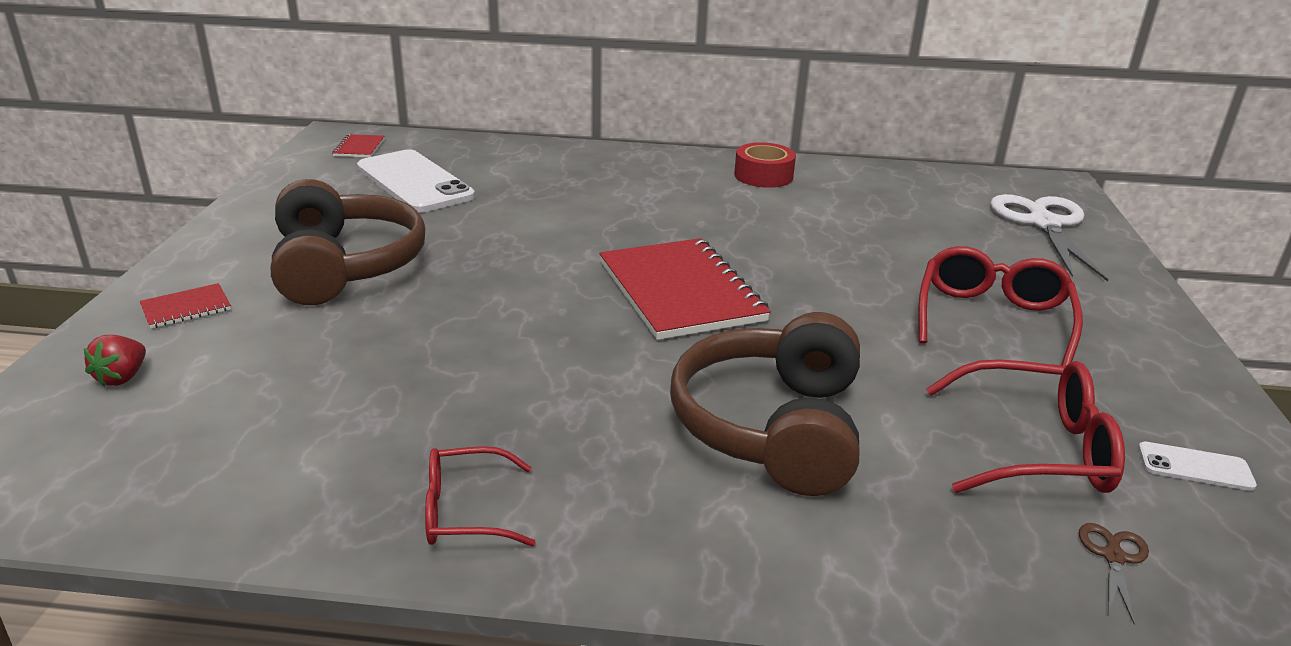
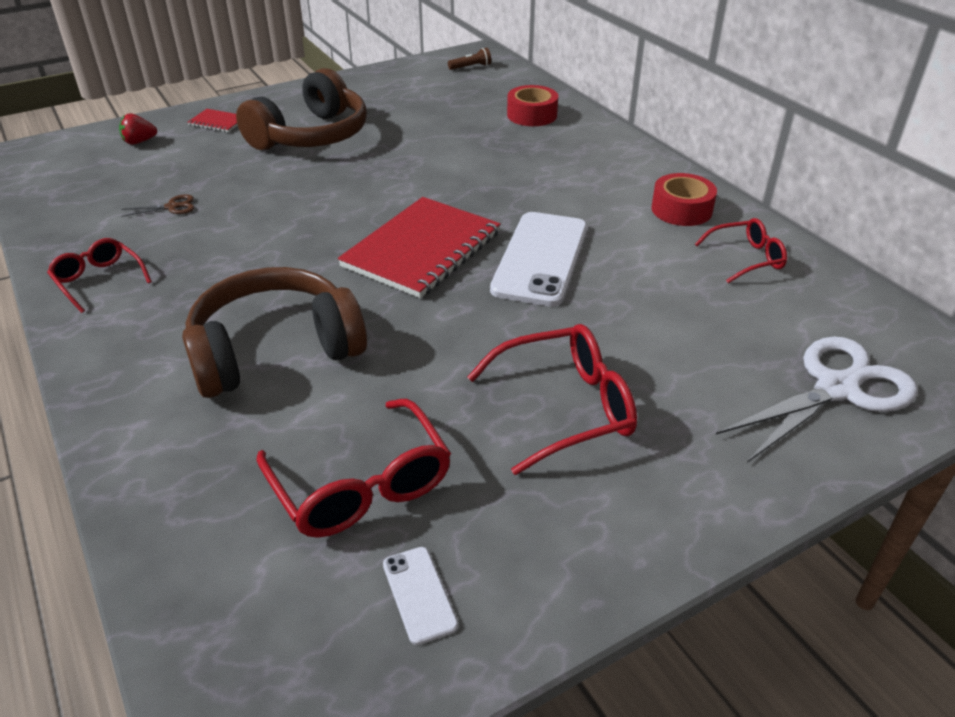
camera: 55 degrees right, 10 degrees up
red notebook [332,134,384,157] -> brown flashlight [448,48,491,70]
white phone [357,149,475,212] -> white phone moved to [490,212,587,307]
brown scissors [1079,523,1149,624] -> brown scissors moved to [121,194,194,217]
none -> red tape [507,85,558,126]
none -> red glasses [695,218,787,283]

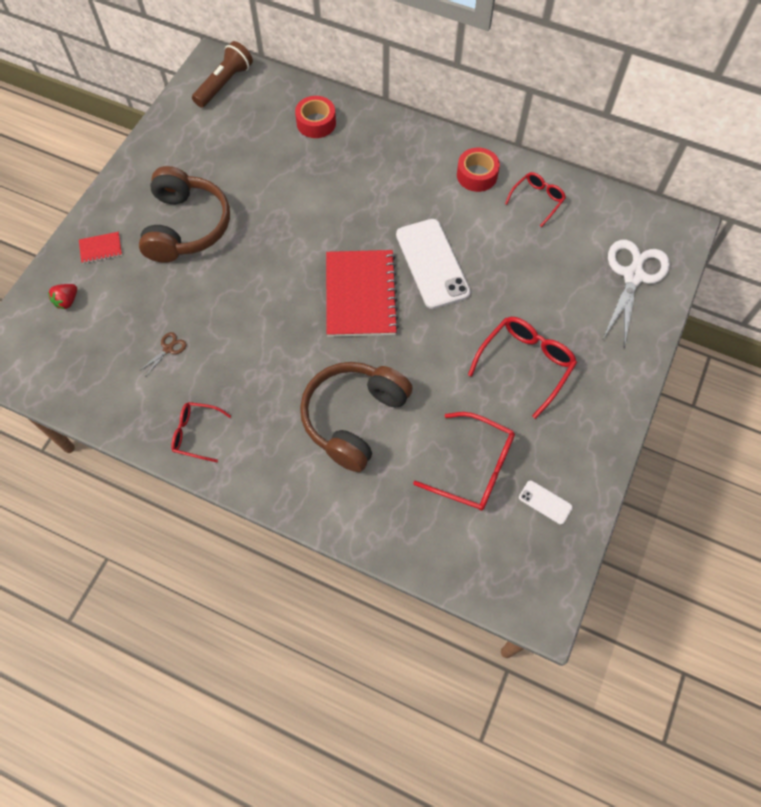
camera: 35 degrees left, 25 degrees up
brown flashlight [448,48,491,70] -> brown flashlight [192,41,253,108], size x1.98

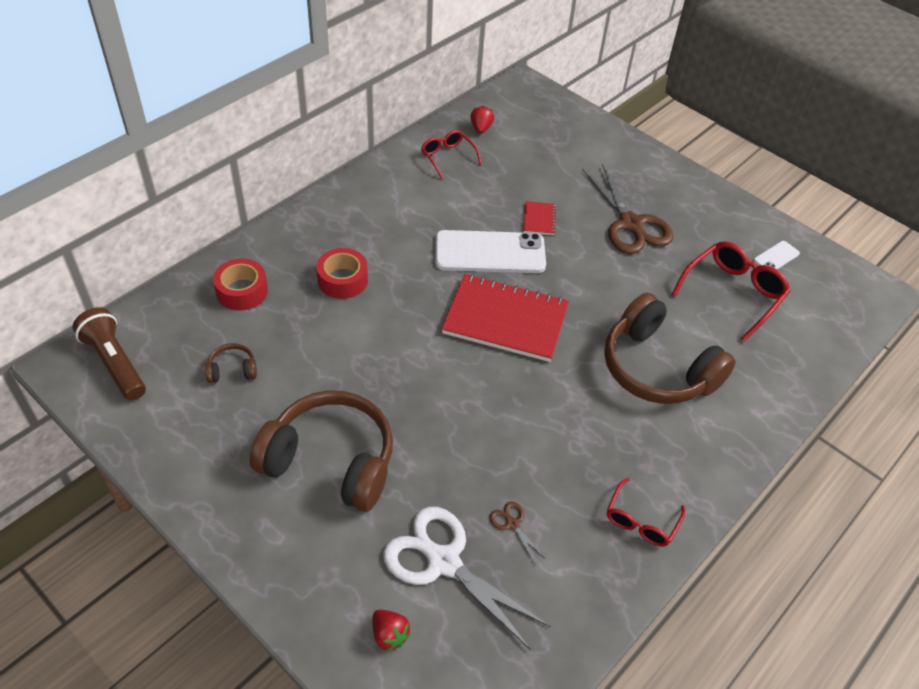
camera: 75 degrees left, 15 degrees down
red notebook [79,232,122,264] -> red notebook moved to [524,201,556,235]
red tape [457,148,500,192] -> red tape moved to [317,248,368,299]
red glasses [468,317,577,419] -> brown scissors [582,164,674,254]
white scissors [603,239,670,347] -> white scissors moved to [383,507,550,650]
none -> brown headphones [205,343,257,383]
none -> red strawberry [470,106,494,134]

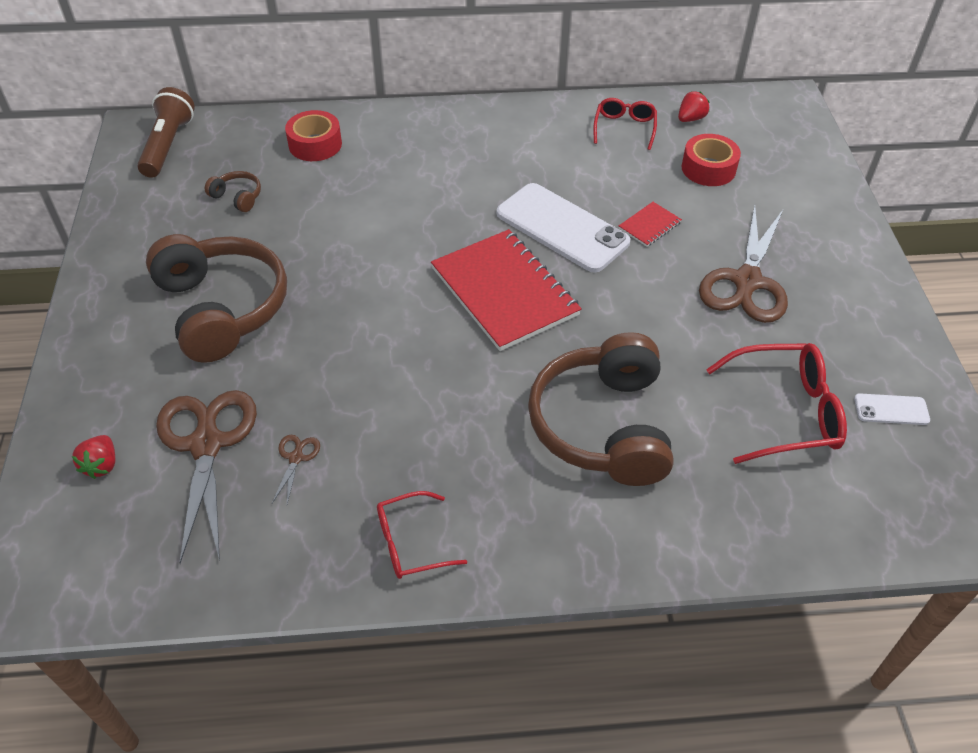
camera: 45 degrees right, 0 degrees up
red tape [317,248,368,299] -> red tape moved to [681,134,741,186]
white scissors [383,507,550,650] -> brown scissors [156,390,257,564]

